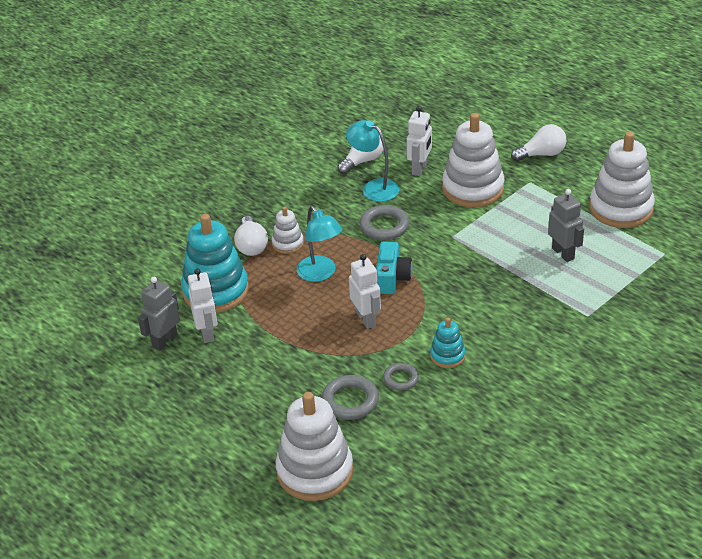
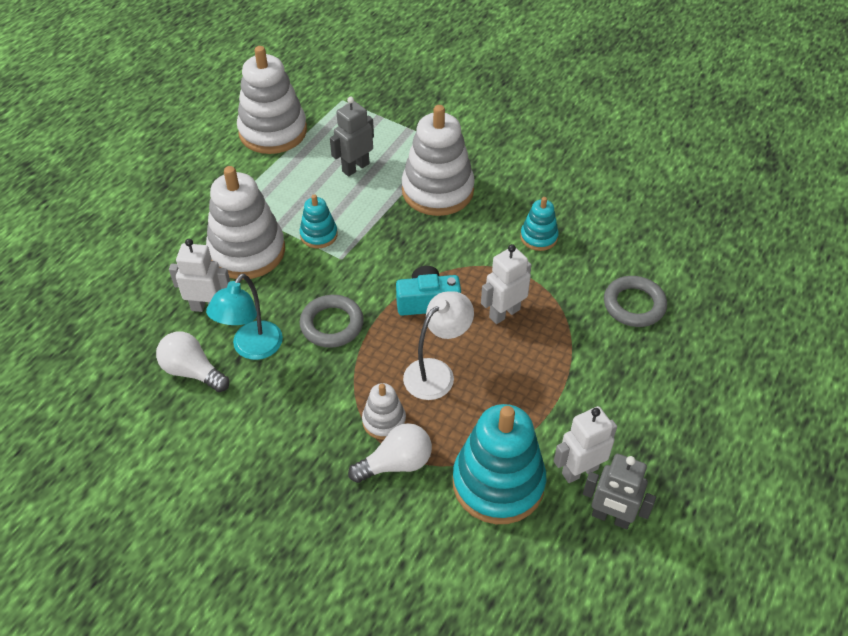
camera: 105 degrees left, 10 degrees up
white stacking toy [276,392,353,501] -> white stacking toy moved to [402,105,475,216]
turquoise lamp [296,206,342,282] -> white lamp [403,291,474,400]
grey ring [383,363,419,390] -> none
white light bulb [511,124,566,161] -> none
none -> turquoise stacking toy [300,194,338,248]

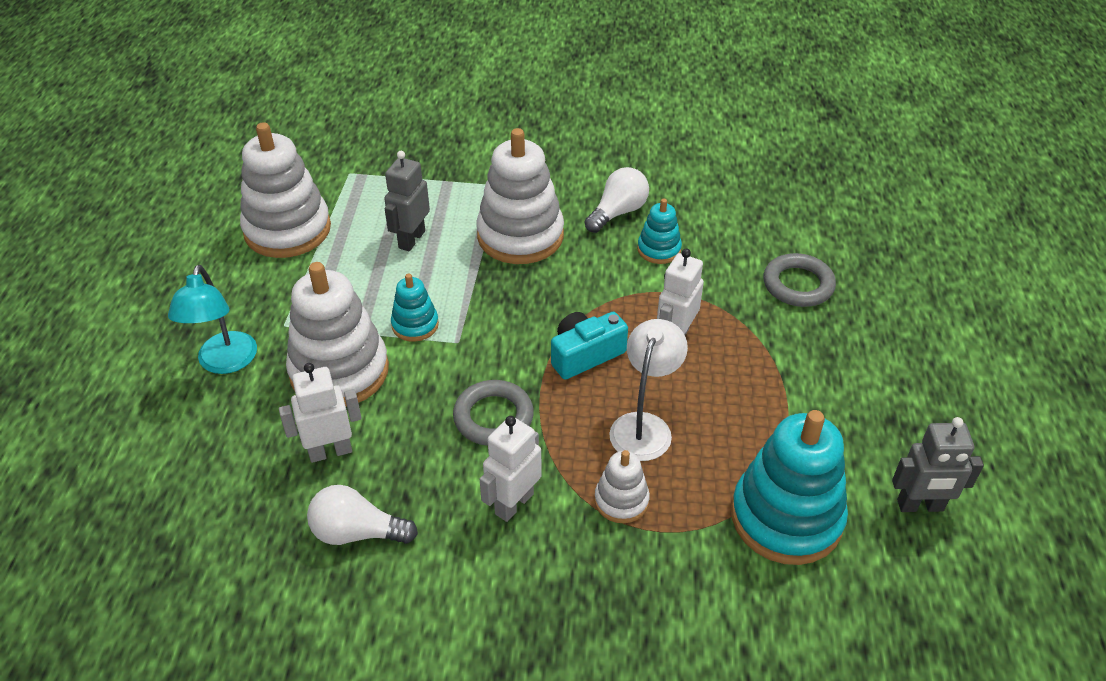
camera: 25 degrees left, 5 degrees down
turquoise lamp [206,274,283,360] -> turquoise lamp moved to [168,265,257,374]
white light bulb [348,423,432,483] -> white light bulb moved to [585,167,649,233]
white robot [554,406,617,483] -> white robot moved to [480,416,542,522]

